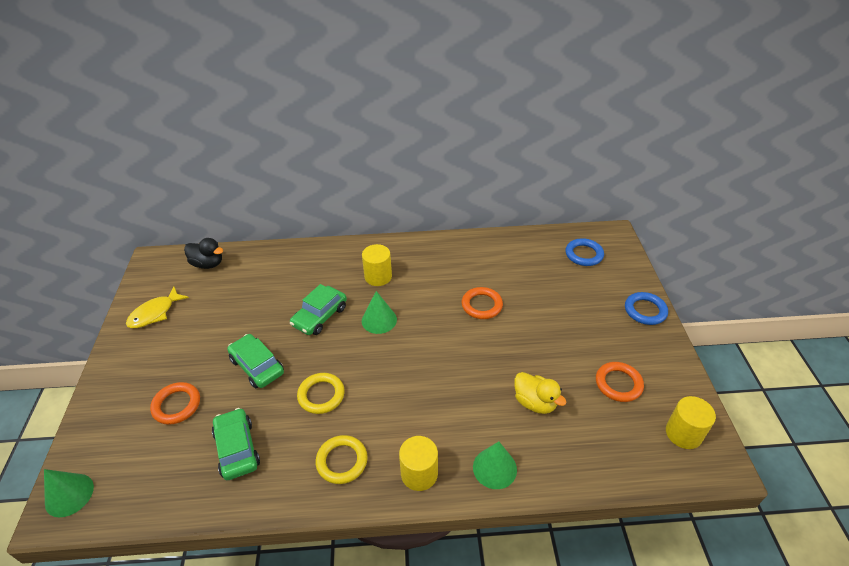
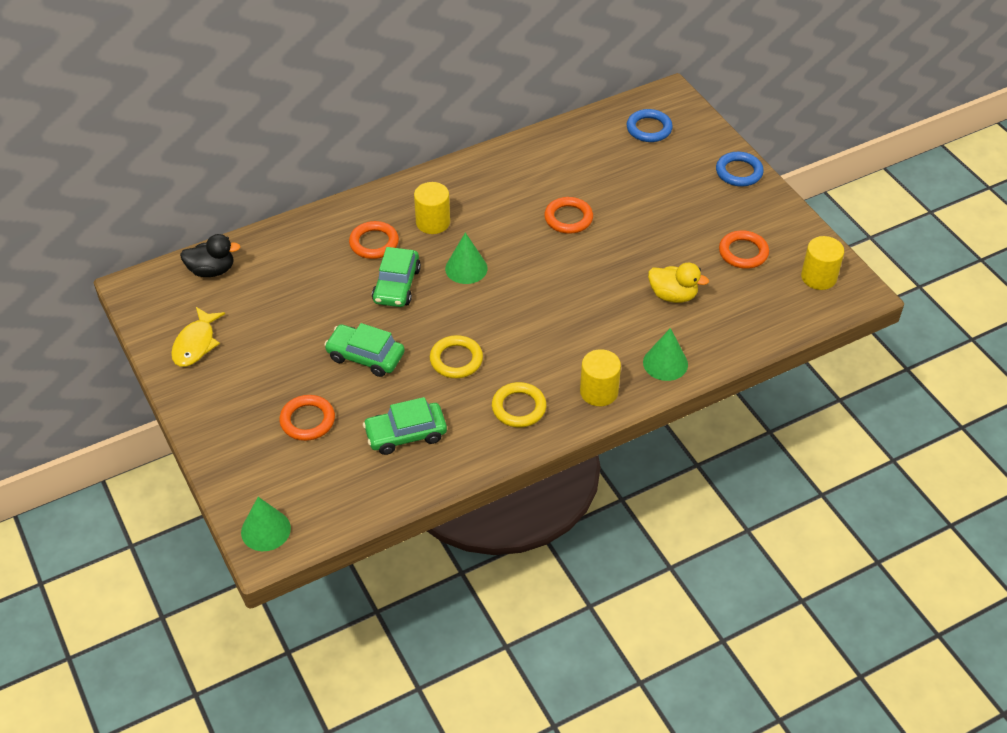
camera: 25 degrees left, 5 degrees up
green car [212,408,260,480] -> green car turned 60 degrees counterclockwise [363,397,447,455]
none -> orange ring [349,221,399,259]

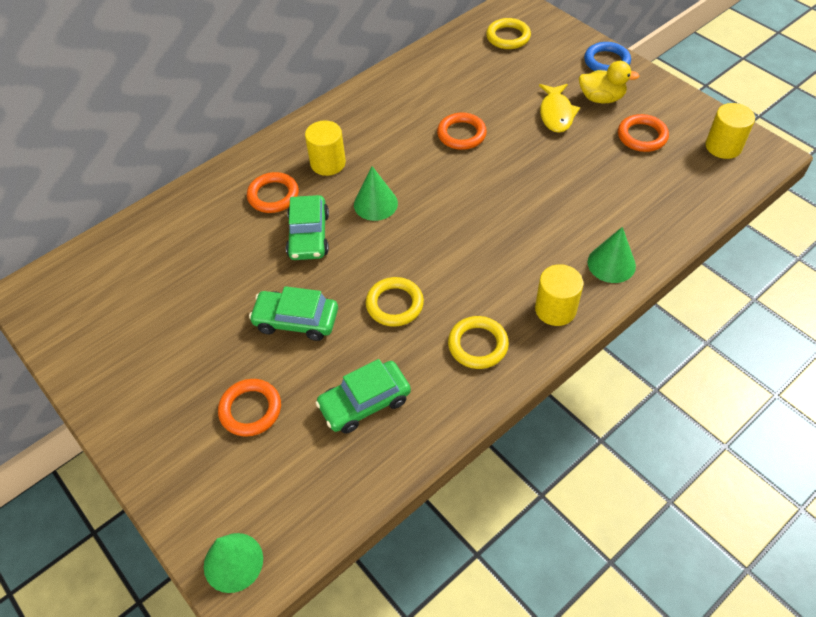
camera: 10 degrees left, 5 degrees up
yellow fish [171,307,225,367] -> yellow fish moved to [539,84,580,133]
black duck [180,234,240,277] -> none
blue ring [627,109,673,142] -> yellow ring [486,18,531,49]
yellow duck [648,263,709,303] -> yellow duck moved to [579,61,639,103]

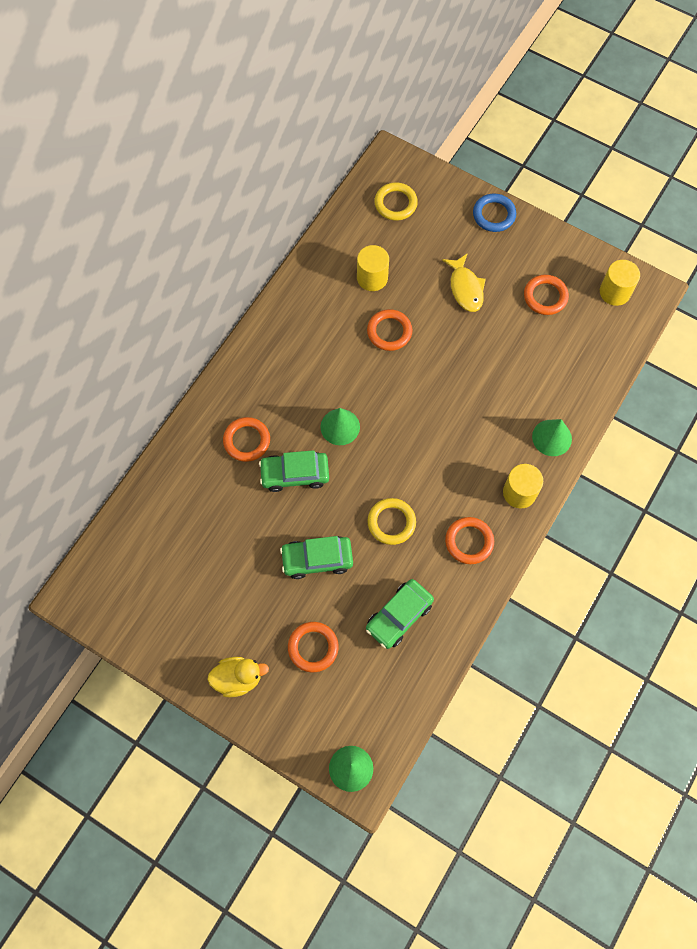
camera: 20 degrees left, 15 degrees up
green car [286,195,329,260] -> green car turned 105 degrees clockwise [259,450,329,492]
yellow cylinder [305,121,346,176] -> yellow cylinder moved to [357,245,389,291]
yellow ring [448,316,509,369] -> orange ring [445,517,494,564]
yellow duck [579,61,639,103] -> yellow duck moved to [207,657,269,697]

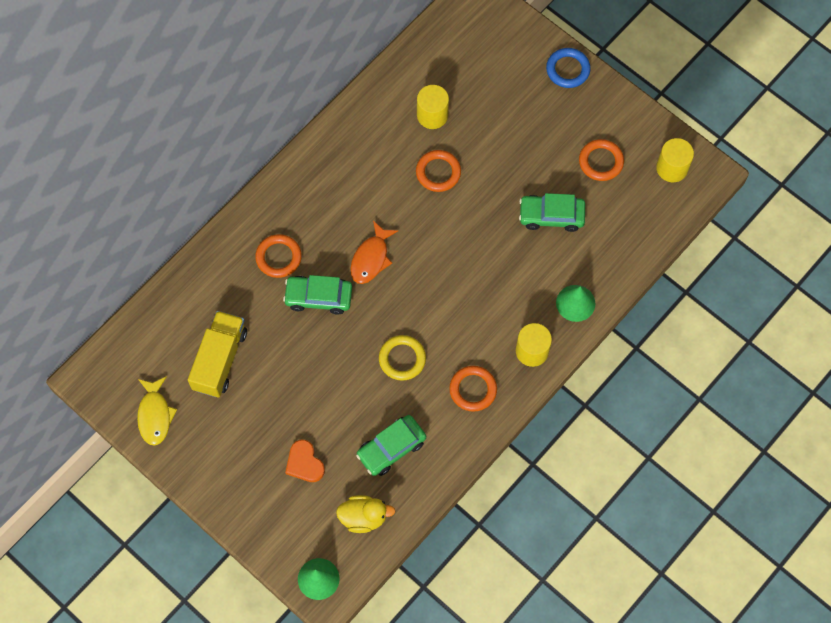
camera: 10 degrees right, 0 degrees up
yellow duck [207,657,269,697] -> yellow duck moved to [336,495,395,533]
green car [280,536,353,579] -> green car moved to [519,193,585,232]
orange ring [288,622,339,672] -> orange heart [285,440,325,482]
green cone [320,408,360,445] -> orange fish [350,221,398,284]
yellow ring [374,182,418,221] -> none
yellow fish [442,253,486,312] -> yellow fish moved to [137,376,177,446]
none -> yellow truck [188,311,247,398]

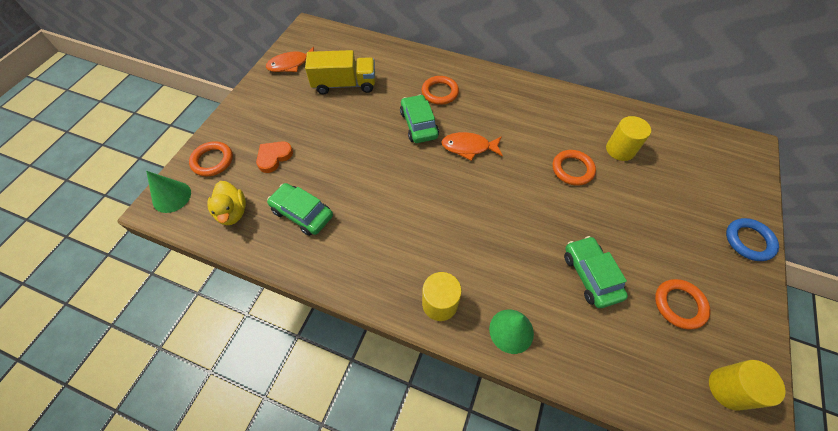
camera: 70 degrees right, 10 degrees down
yellow fish [137,376,177,446] -> orange fish [266,47,314,72]
yellow ring [379,335,426,381] -> none
orange ring [449,366,497,412] -> orange ring moved to [189,141,233,176]

